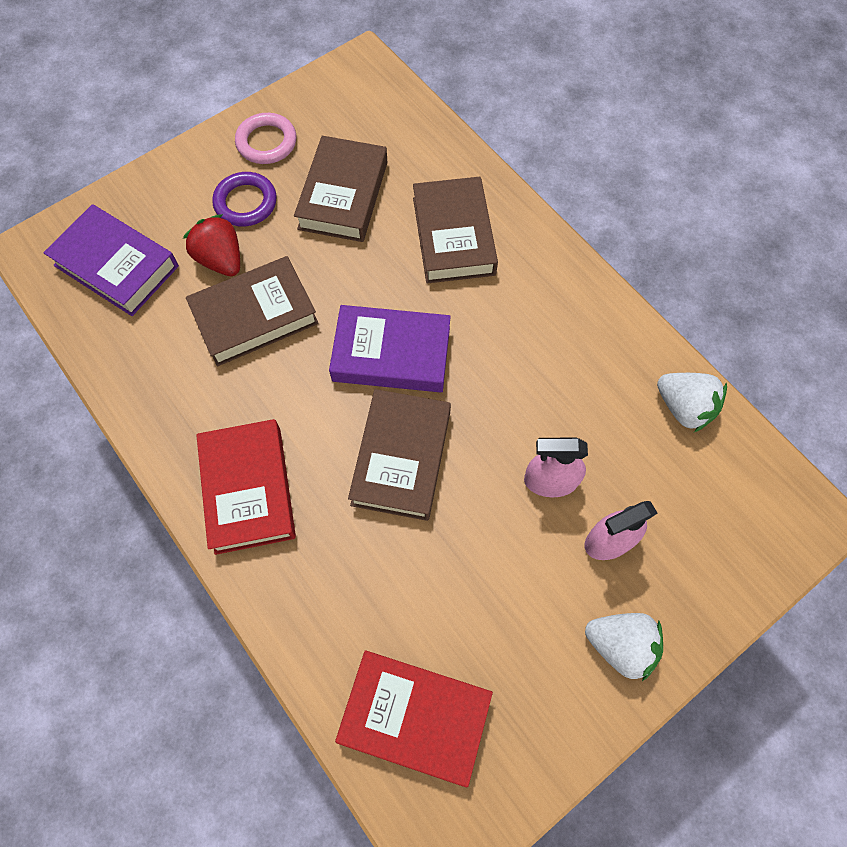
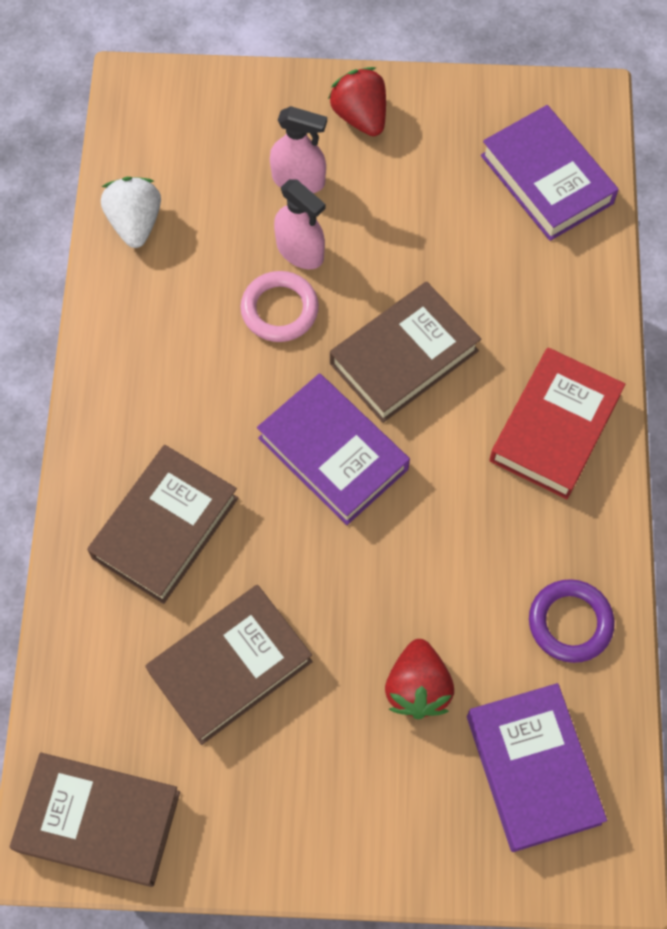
camera: 140 degrees left, 0 degrees up
brown book [186,256,319,366] -> brown book moved to [9,752,180,887]
purple ring [212,172,277,227] -> purple ring moved to [529,579,615,663]
pink ring [235,113,296,164] -> pink ring moved to [240,271,319,342]
red book [335,650,493,787] -> purple book [481,105,619,241]
white strawberry [585,613,663,681] -> red strawberry [328,67,386,136]

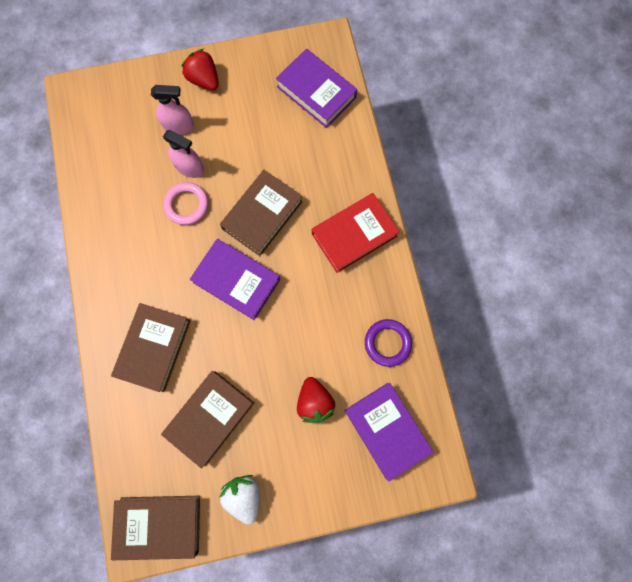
camera: 15 degrees left, 10 degrees up
white strawberry [101,177,161,248] -> white strawberry moved to [219,475,260,525]
red book [489,348,625,499] -> red book turned 45 degrees clockwise [312,193,400,273]

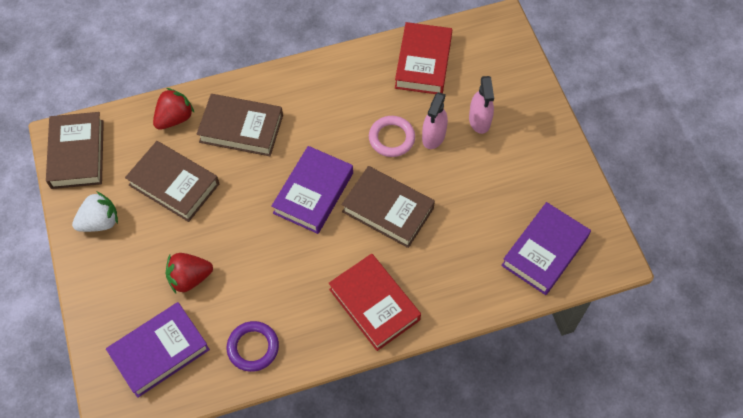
camera: 85 degrees right, 15 degrees down
red strawberry [181,49,219,90] -> red strawberry moved to [153,88,194,130]
none -> red book [395,22,452,94]

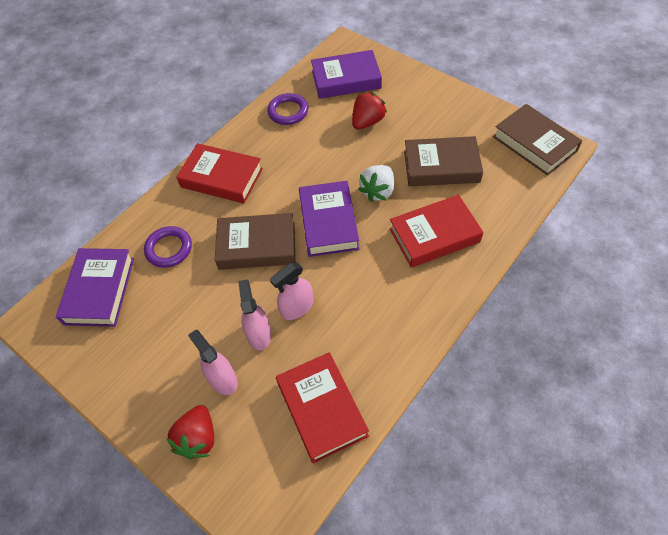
camera: 150 degrees right, 5 degrees down
white strawberry [72,191,118,232] -> white strawberry moved to [358,165,394,202]
purple book [106,302,210,398] -> purple book turned 60 degrees clockwise [311,50,382,99]
red strawberry [153,88,194,130] -> red strawberry moved to [166,405,214,460]
brown book [196,94,283,156] -> red book [389,195,483,268]
pink ring [369,116,415,157] -> pink spray bottle [270,263,313,320]
none -> purple ring [144,226,192,268]

